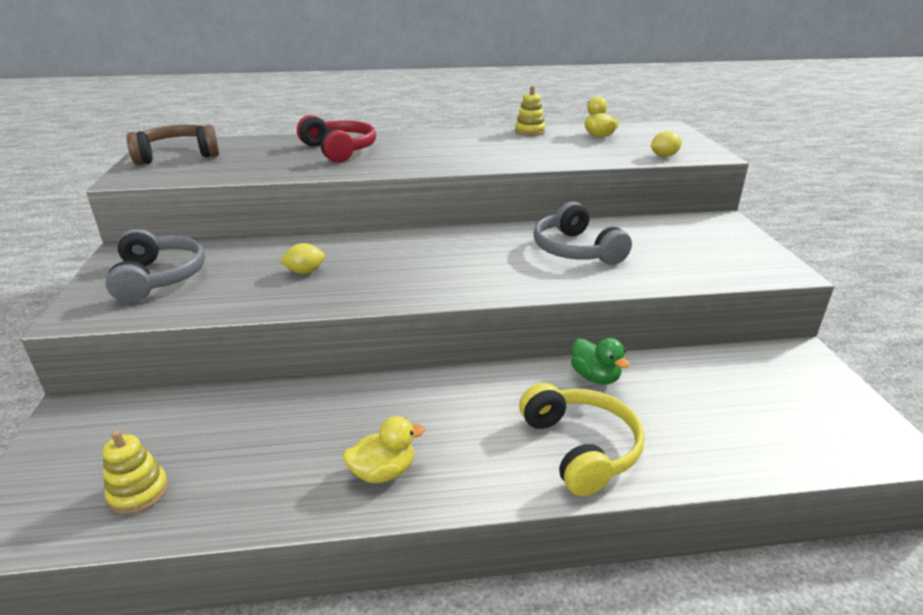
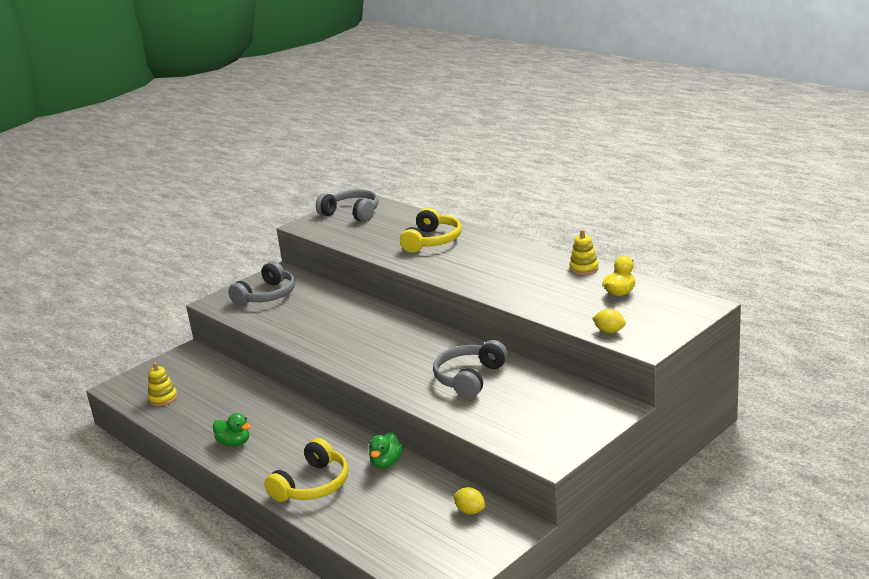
camera: 55 degrees right, 5 degrees down
brown headphones [127,125,219,165] -> grey headphones [316,189,379,222]
yellow lemon [280,243,325,274] -> yellow lemon moved to [453,487,486,515]
red headphones [297,115,376,163] -> yellow headphones [400,208,462,253]
yellow duck [343,416,425,483] -> green duck [213,413,251,446]

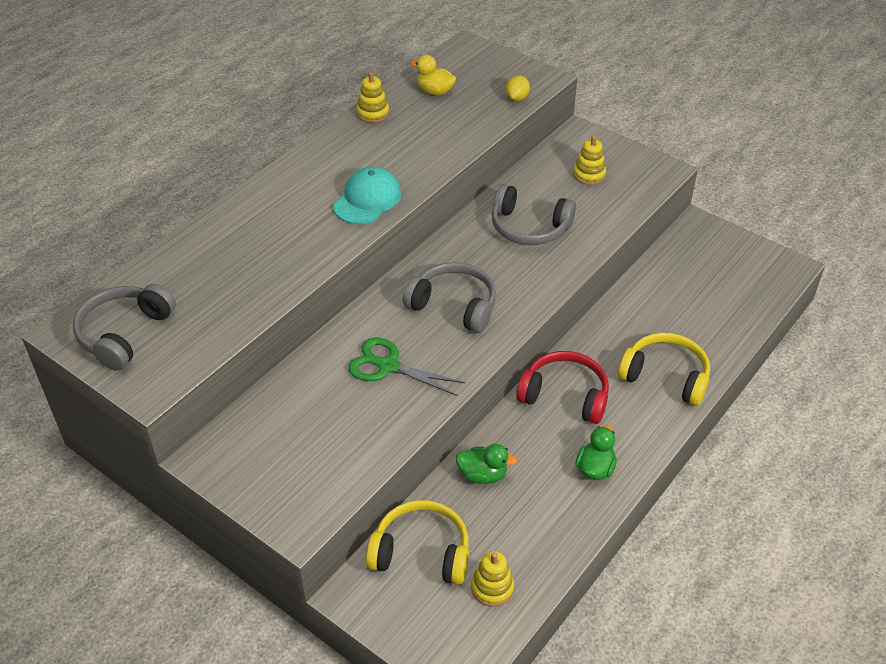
camera: 100 degrees left, 20 degrees up
grey headphones [228,261,295,306] -> grey headphones moved to [403,262,496,333]
green duck [369,432,403,469] -> green duck moved to [456,444,517,484]
yellow headphones [400,208,462,253] -> yellow headphones moved to [366,500,469,585]
yellow lemon [453,487,486,515] -> none
none -> turquoise cap [333,167,401,224]
none -> green scissors [348,338,465,396]
none -> red headphones [516,351,609,424]
none -> yellow stacking toy [573,135,606,185]

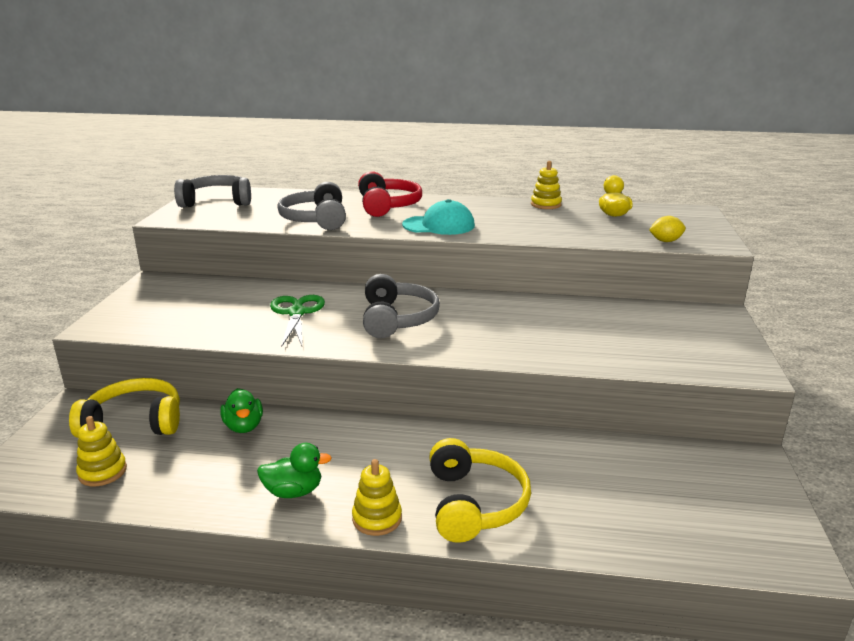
camera: 60 degrees right, 20 degrees down
yellow headphones [366,500,469,585] -> yellow headphones turned 75 degrees counterclockwise [69,378,180,438]
grey headphones [492,184,576,245] -> grey headphones moved to [277,182,346,230]
red headphones [516,351,609,424] -> red headphones moved to [358,171,422,217]
yellow stacking toy [573,135,606,185] -> yellow stacking toy moved to [352,459,402,536]

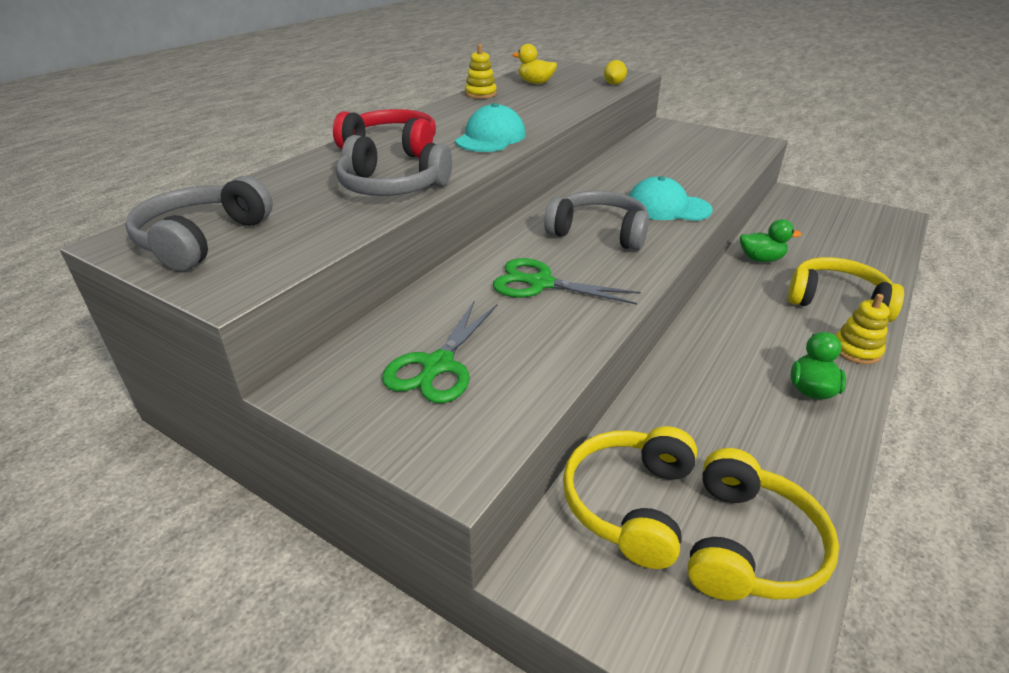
camera: 65 degrees left, 10 degrees up
yellow stacking toy [76,416,127,486] -> yellow headphones [687,448,839,601]
green duck [220,388,263,433] -> green duck moved to [740,219,802,262]
none -> green scissors [382,302,497,403]
none -> turquoise cap [629,176,713,221]

